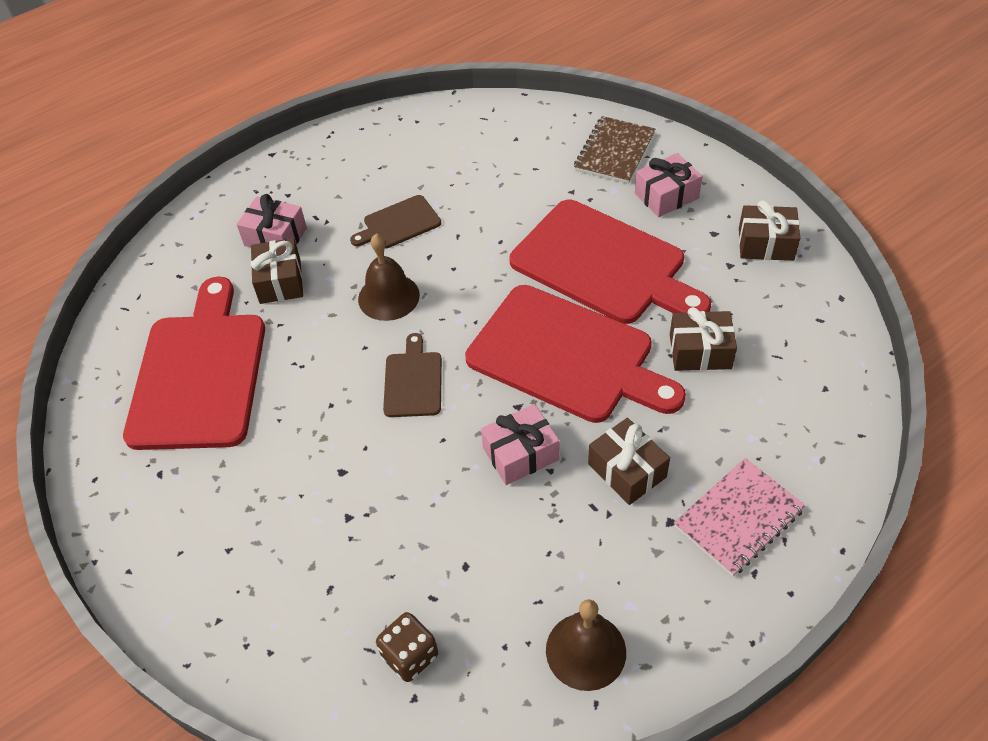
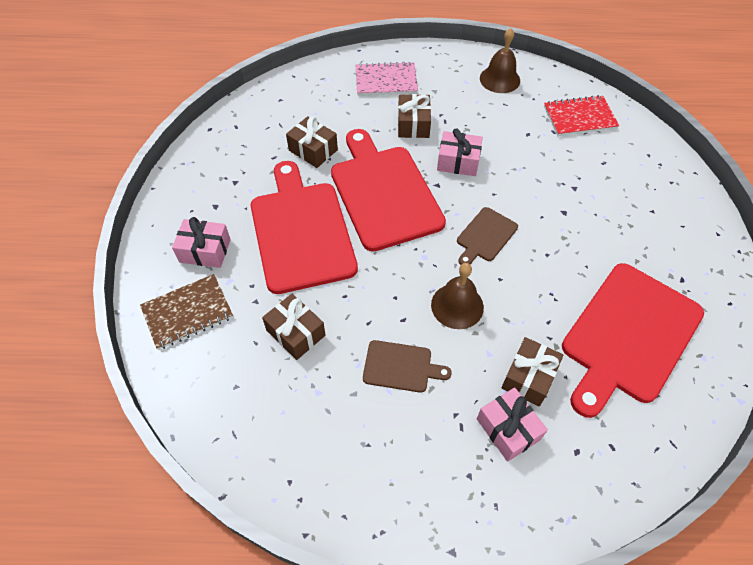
camera: 145 degrees left, 5 degrees up
brown dice [376,612,438,682] -> red notebook [544,95,619,136]
brown gift [739,200,800,261] -> brown gift moved to [262,294,325,360]

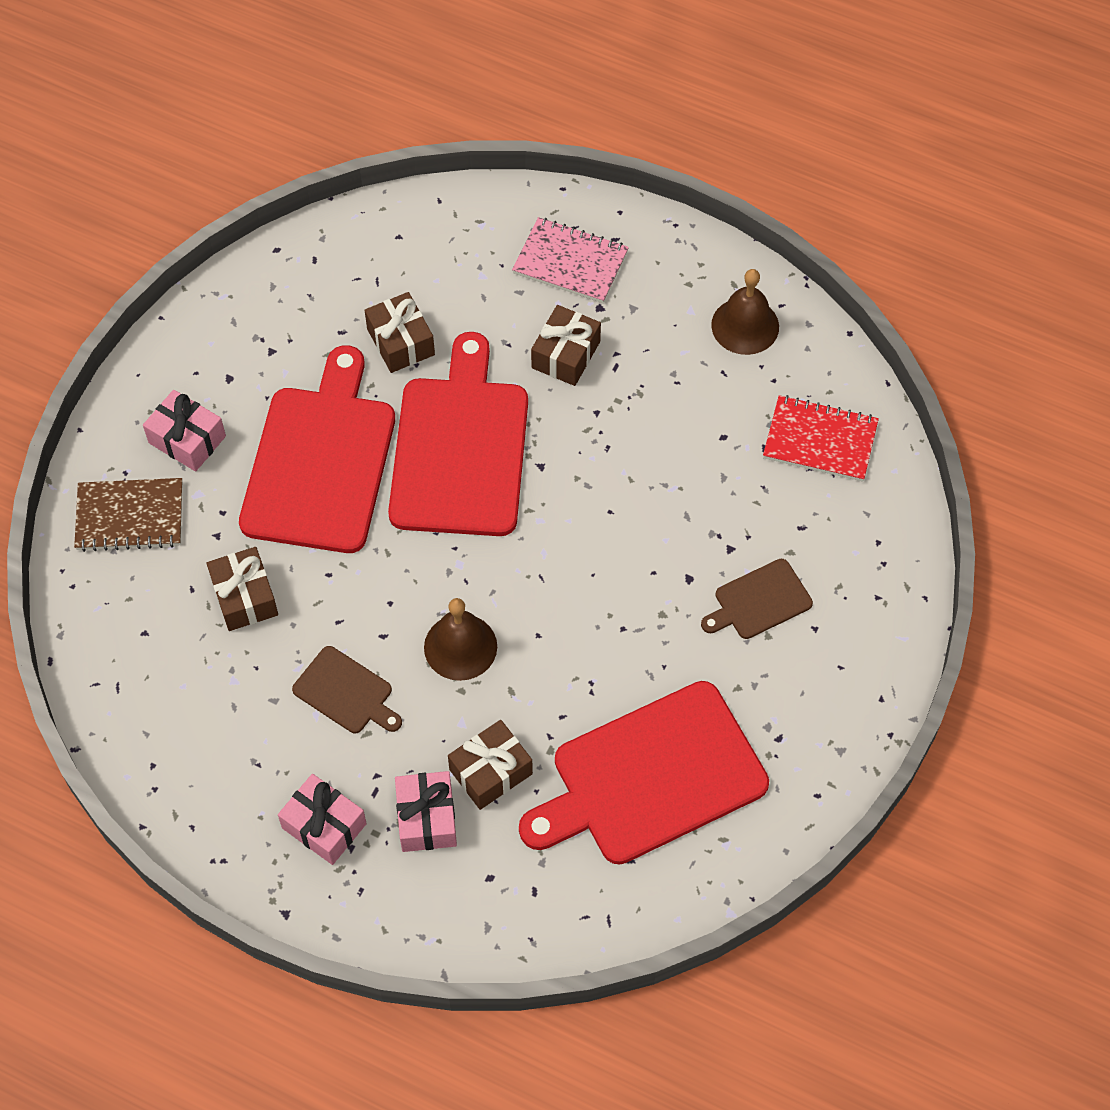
camera: 25 degrees right, 5 degrees up
pink gift [437,128,483,176] -> pink gift moved to [278,774,367,865]
brown cutting board [457,207,518,265] -> brown cutting board moved to [701,559,813,639]

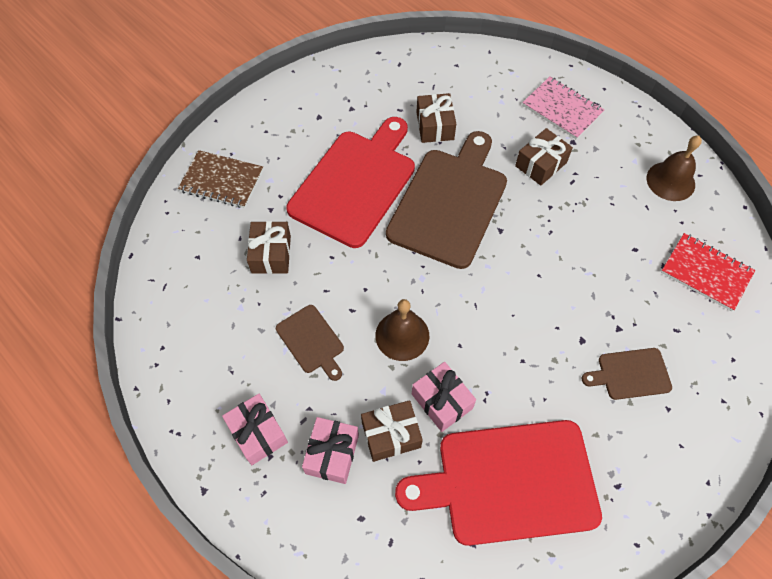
camera: 20 degrees right, 0 degrees up
pink gift [143,390,226,472] -> pink gift moved to [412,362,476,432]
red cutting board [388,332,528,536] -> brown cutting board [386,131,507,269]

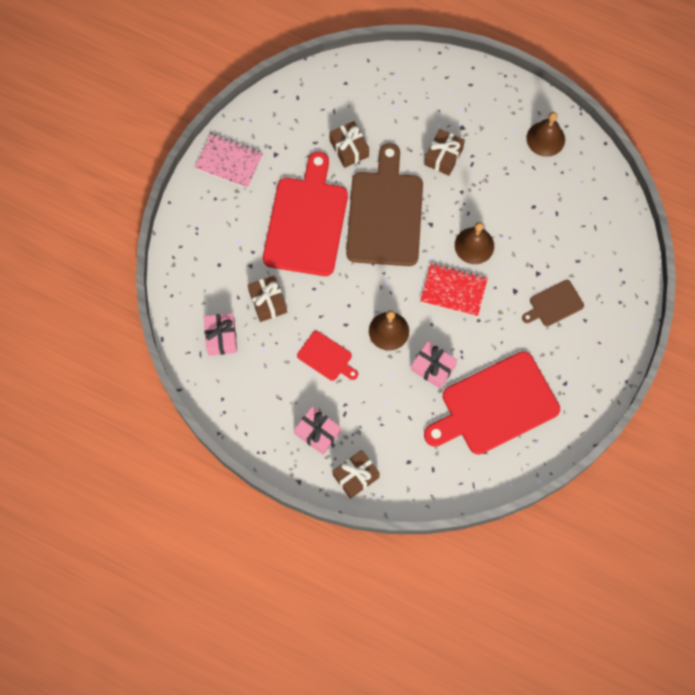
camera: 20 degrees left, 10 degrees up
brown notebook [178,150,263,208] -> none
brown cutting board [276,305,344,381] -> red cutting board [297,331,358,381]
pink gift [302,417,359,484] -> pink gift moved to [204,313,237,356]
brown gift [361,400,423,462] -> brown gift moved to [333,450,380,499]
pink notebook [522,77,605,140] -> pink notebook moved to [195,134,263,188]
red notebook [661,233,755,311] -> red notebook moved to [420,264,488,317]
none -> brown bell [455,222,494,264]

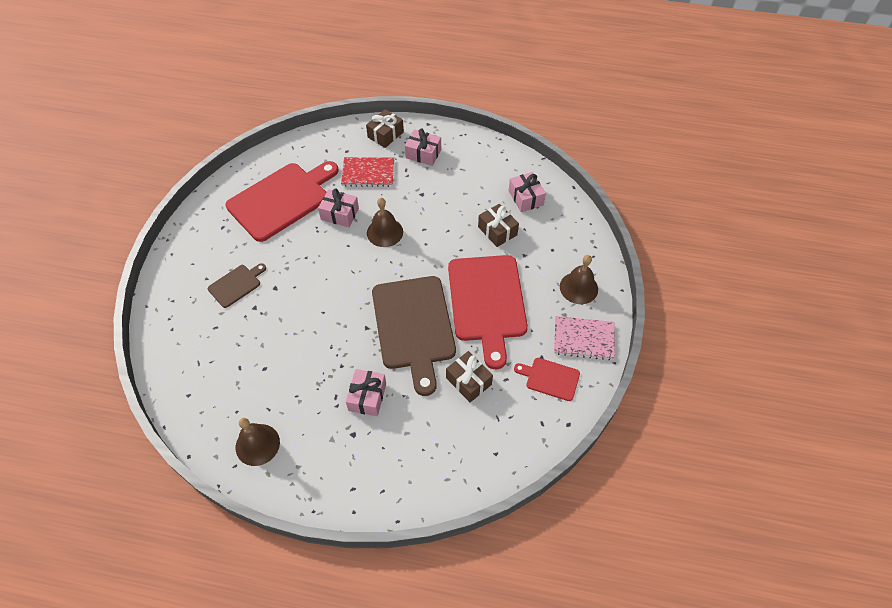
camera: 165 degrees right, 15 degrees down
red cutting board [297,331,358,381] -> red cutting board moved to [514,358,580,401]
red notebook [420,264,488,317] -> red notebook moved to [341,157,394,187]
brown gift [424,129,465,176] -> pink gift [346,369,386,416]
brown bell [455,222,494,264] -> brown bell moved to [560,255,598,304]

